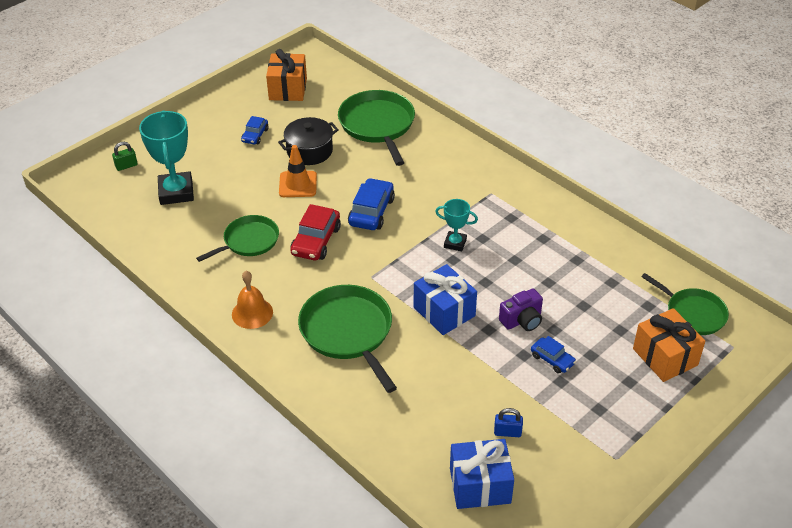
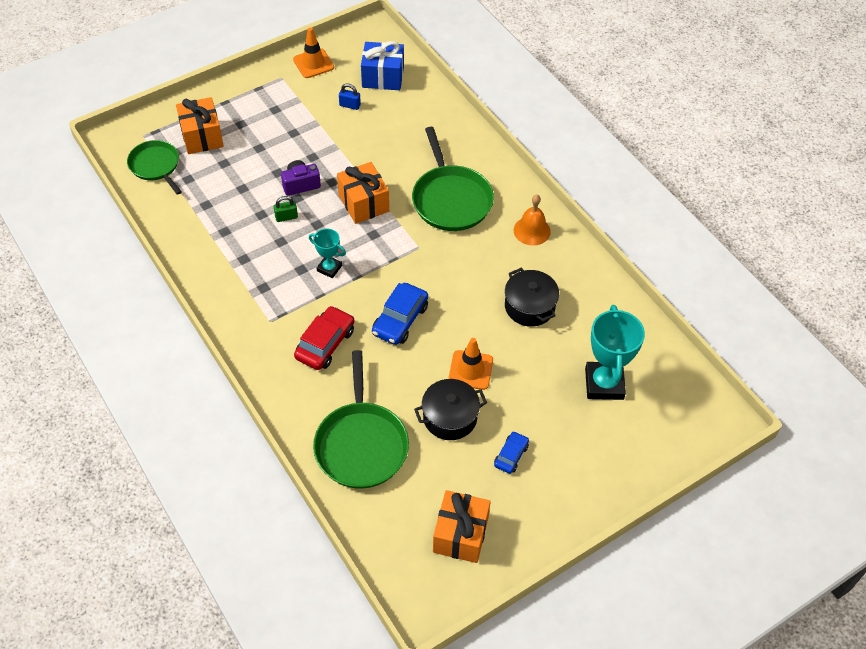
camera: 170 degrees left, 10 degrees up
green padlock [112,142,138,171] -> green padlock moved to [274,196,298,222]
green pan [196,215,279,262] -> black pot [505,268,559,327]
red car [290,204,341,260] -> red car moved to [294,306,354,370]
blue gift [414,264,477,335] -> orange gift [337,162,389,224]
blue car [531,336,576,374] -> none
none -> orange traffic cone [293,27,334,78]

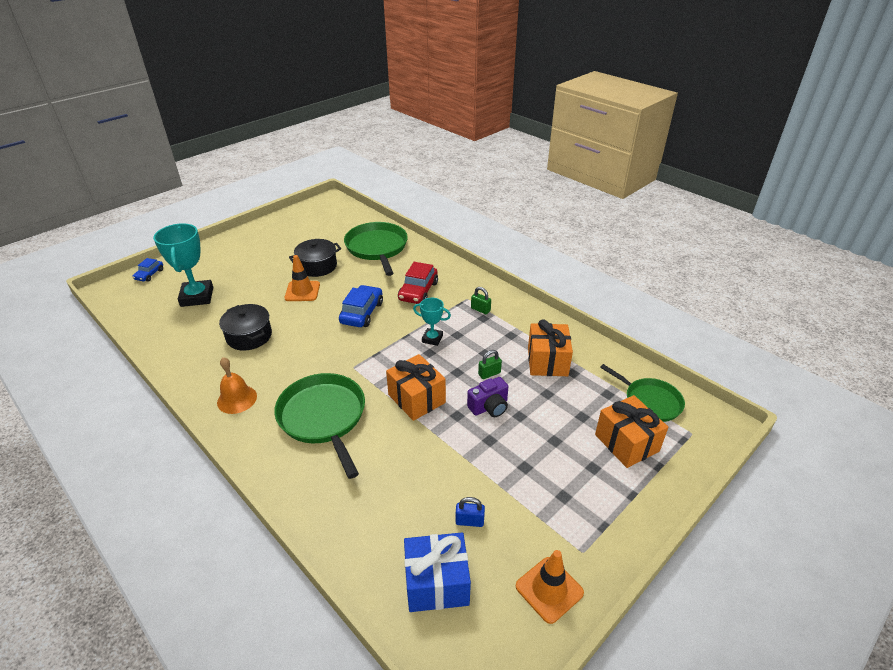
camera: 170 degrees right, 15 degrees down
orange gift [433,490,491,563] -> orange gift moved to [528,319,573,376]
blue car [494,431,529,474] -> blue car moved to [132,258,163,282]
none -> green padlock [471,287,491,314]

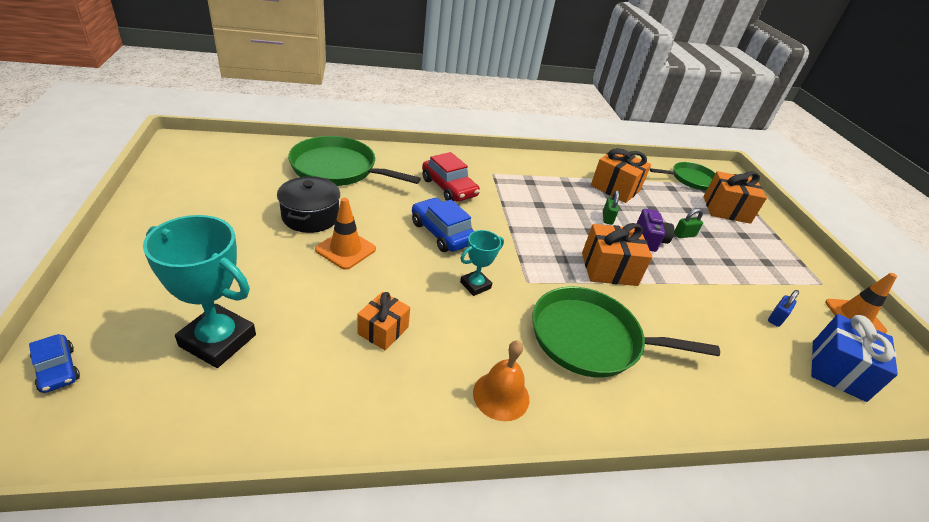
camera: 60 degrees left, 0 degrees up
black pot [219,304,272,350] -> orange gift [357,292,410,350]
turquoise trophy [413,298,451,346] -> turquoise trophy moved to [460,230,504,296]
green padlock [471,287,491,314] -> green padlock moved to [674,209,703,238]

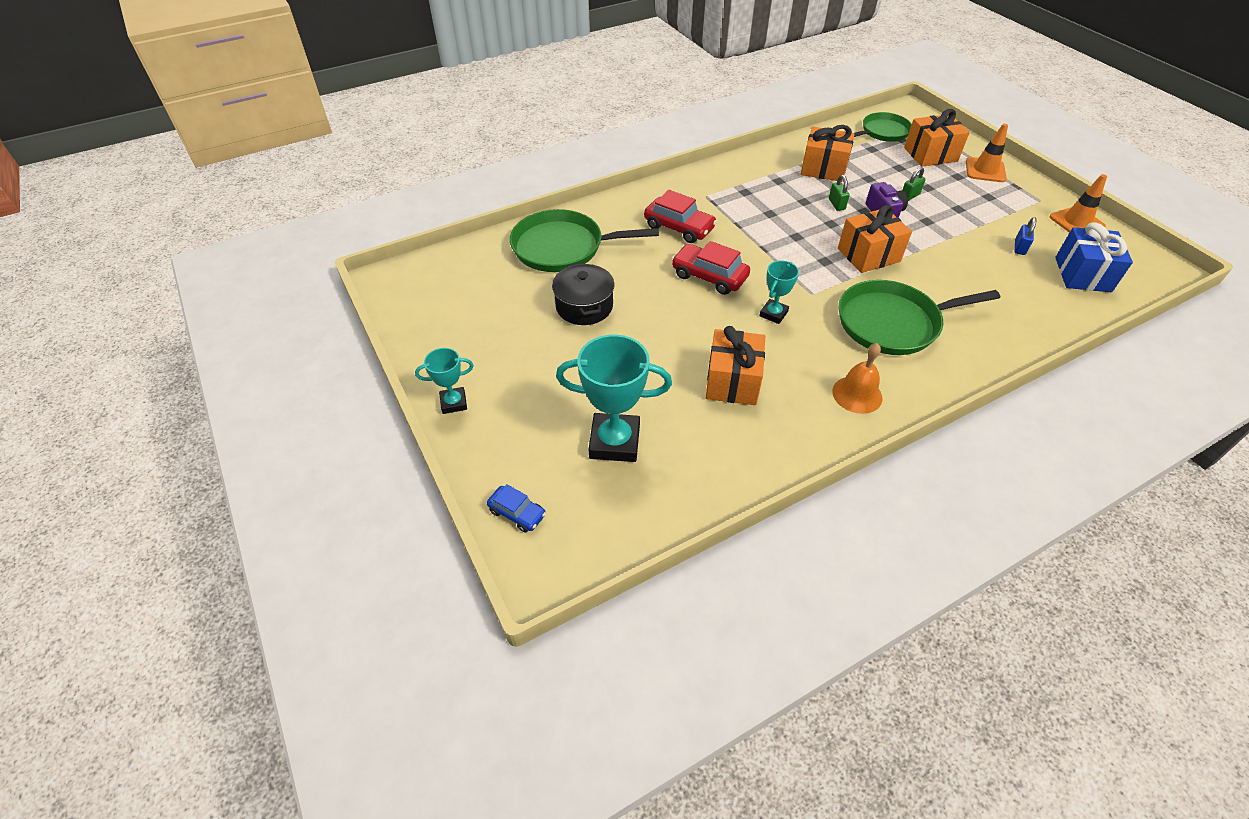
camera: 15 degrees left, 10 degrees up
orange traffic cone [315,198,376,270] -> orange traffic cone moved to [966,124,1008,182]
orange gift [357,292,410,350] -> orange gift [706,326,765,405], size x1.57
blue car [412,198,474,252] -> red car [672,241,750,295]
none -> turquoise trophy [415,348,474,414]

